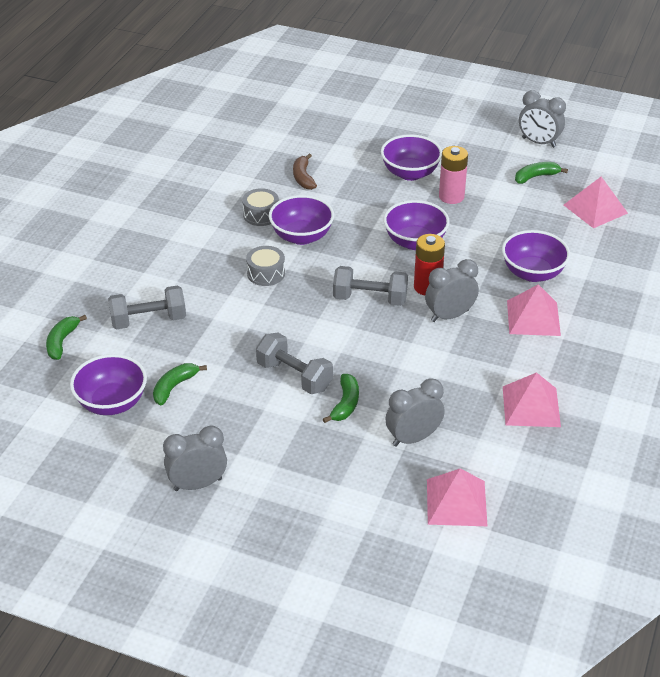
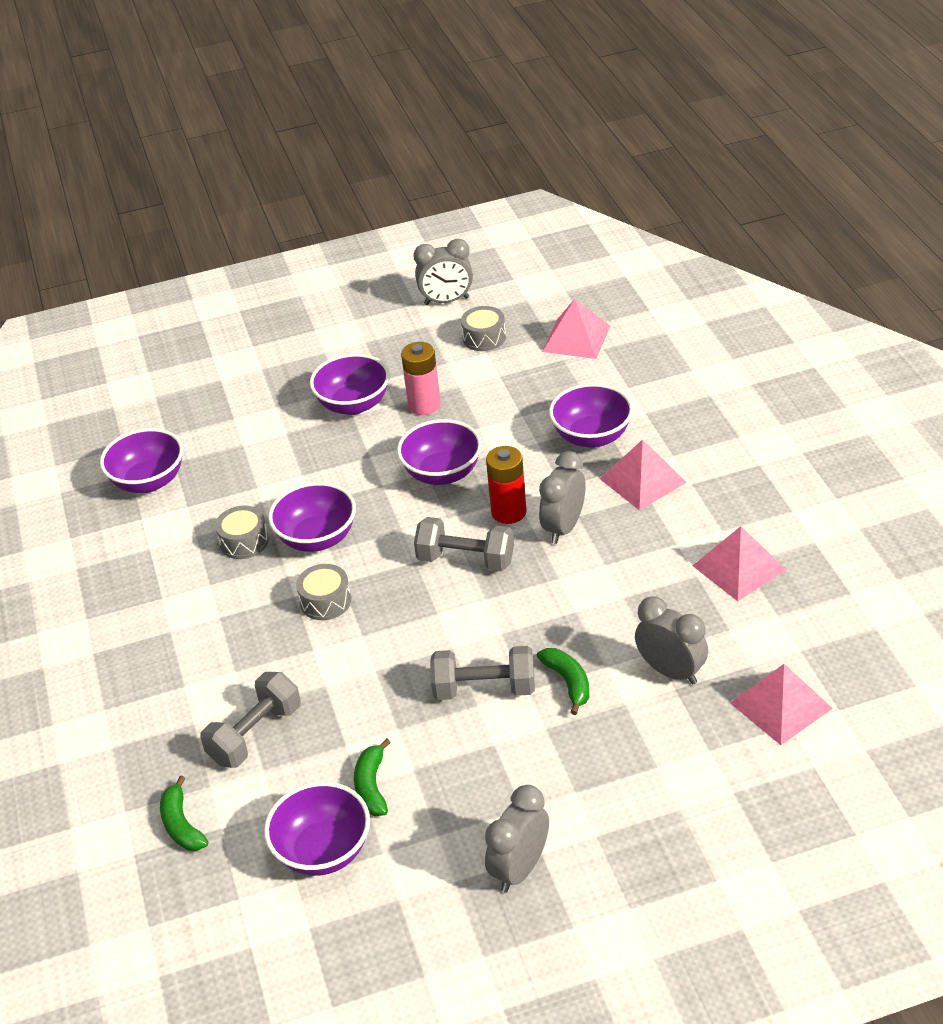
camera: 35 degrees left, 0 degrees up
brown banana [293,153,317,190] -> none
grey dumbbell [333,266,408,306] -> grey dumbbell turned 45 degrees clockwise [414,517,514,571]
grey clock [385,378,445,447] -> grey clock turned 105 degrees clockwise [635,596,708,685]
green banana [515,162,568,184] -> grey drum [461,306,506,351]
none -> purple bowl [100,428,183,493]

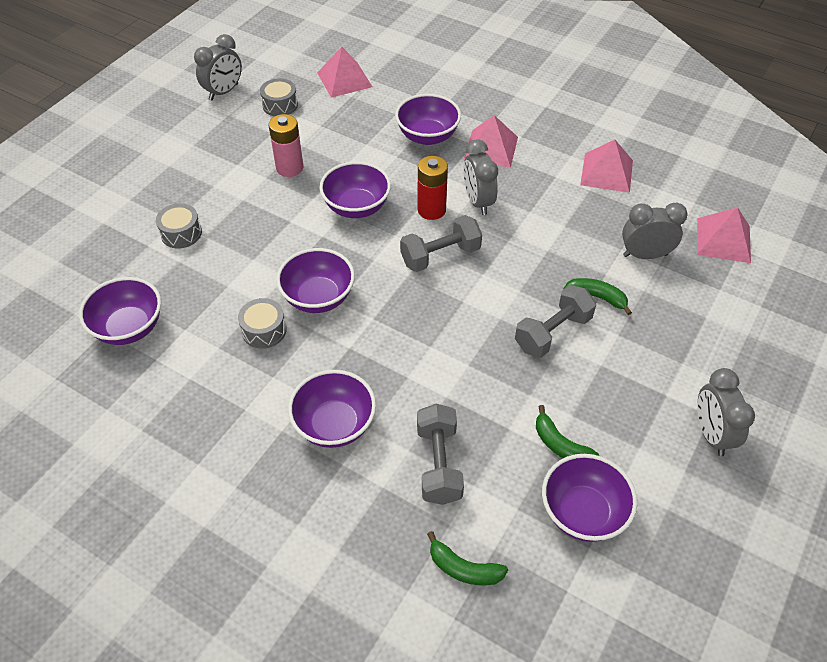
camera: 45 degrees left, 10 degrees up
grey drum [296,564,351,620] -> grey drum moved to [156,203,202,248]
purple bowl [310,353,390,415] -> purple bowl moved to [288,370,376,448]

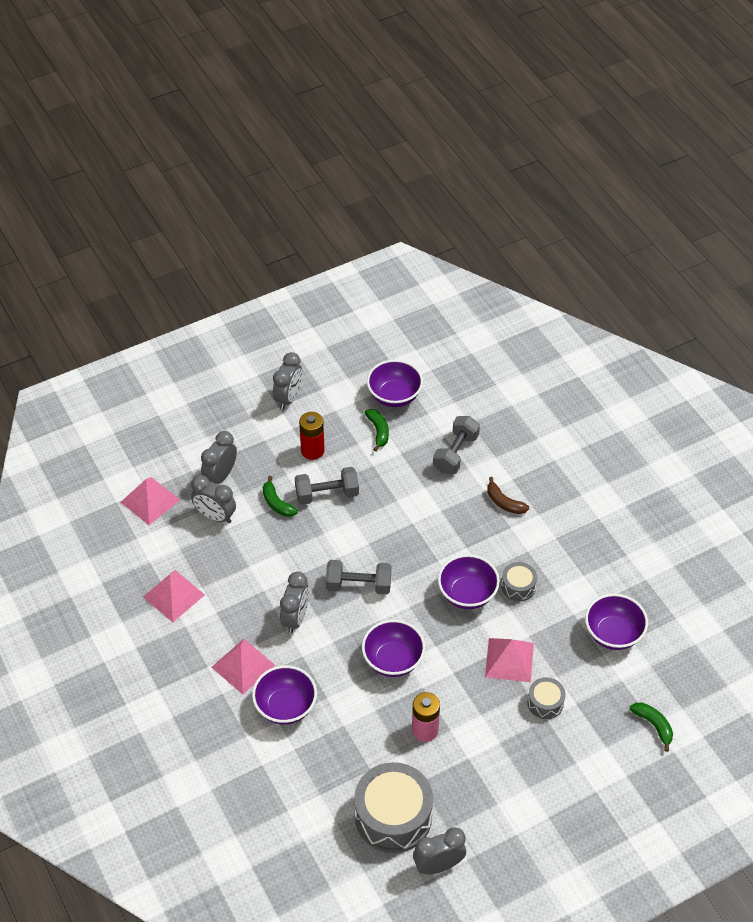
camera: 150 degrees left, 0 degrees up
grey drum [260,78,298,116] -> grey drum [354,762,433,853], size x2.03
purple bowl [288,370,376,448] -> brown banana [487,477,529,514]
pink pyramid [317,47,372,98] -> pink pyramid moved to [485,638,534,682]
red battery [417,156,448,220] -> red battery moved to [299,412,325,460]
green banana [427,531,508,585] -> green banana moved to [630,702,673,752]
none -> grey clock [201,431,237,484]

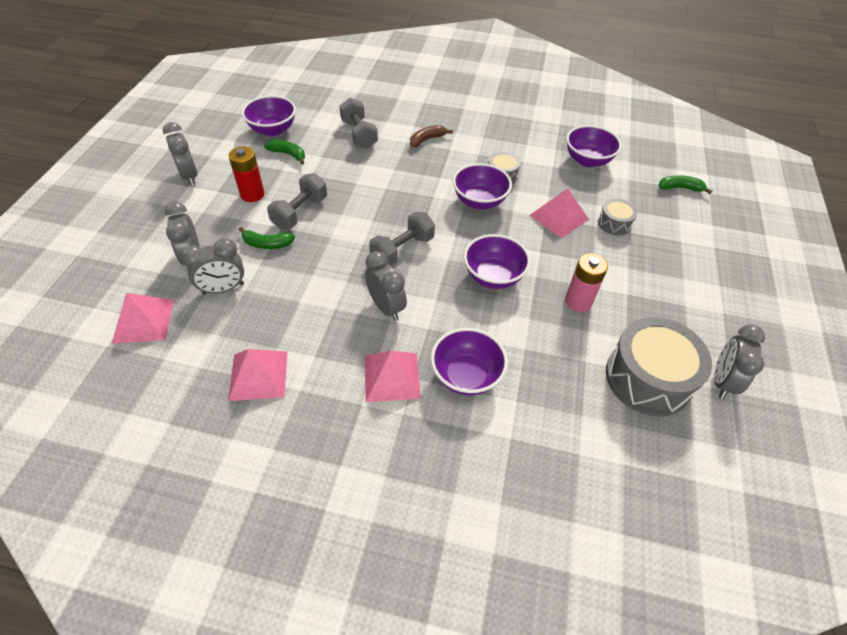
camera: 50 degrees left, 0 degrees up
brown banana [487,477,529,514] -> brown banana turned 150 degrees clockwise [410,125,453,147]

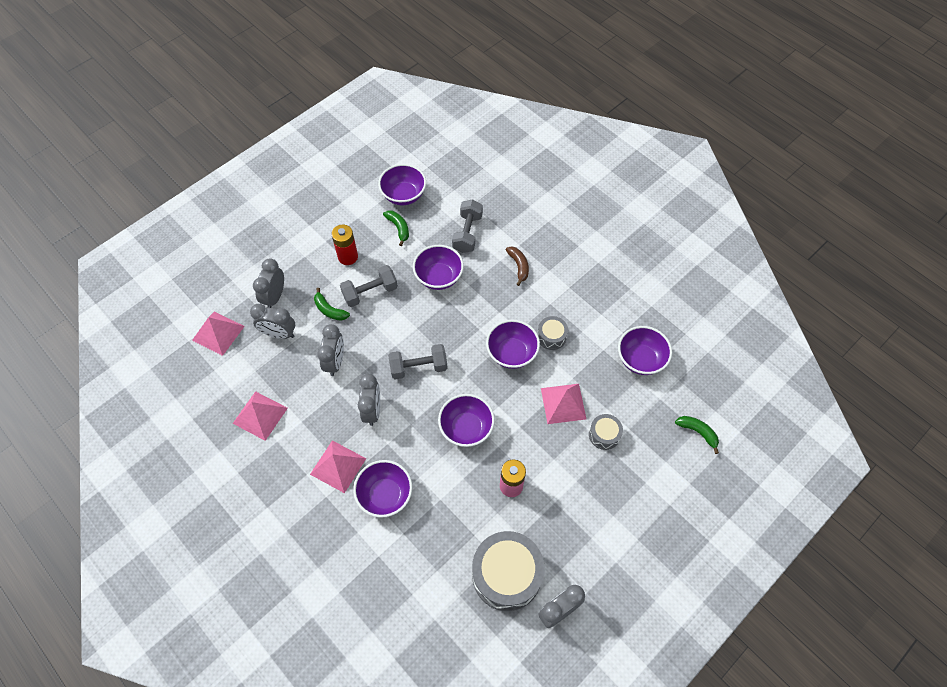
camera: 35 degrees right, 10 degrees up
grey clock [163,122,198,185] -> grey clock moved to [317,324,344,376]
brown banana [410,125,453,147] -> brown banana turned 75 degrees clockwise [506,246,529,286]
none -> purple bowl [413,245,464,290]

